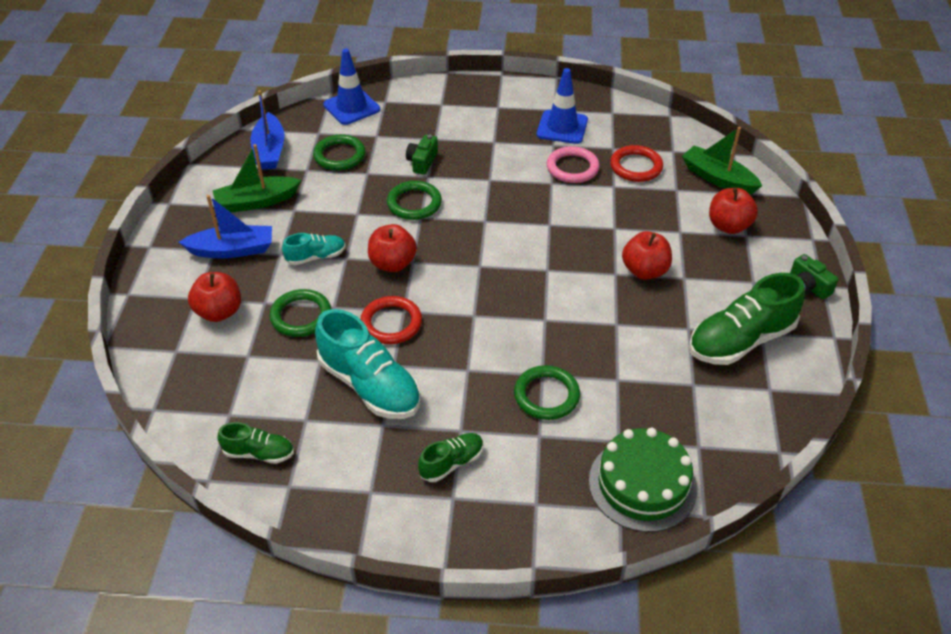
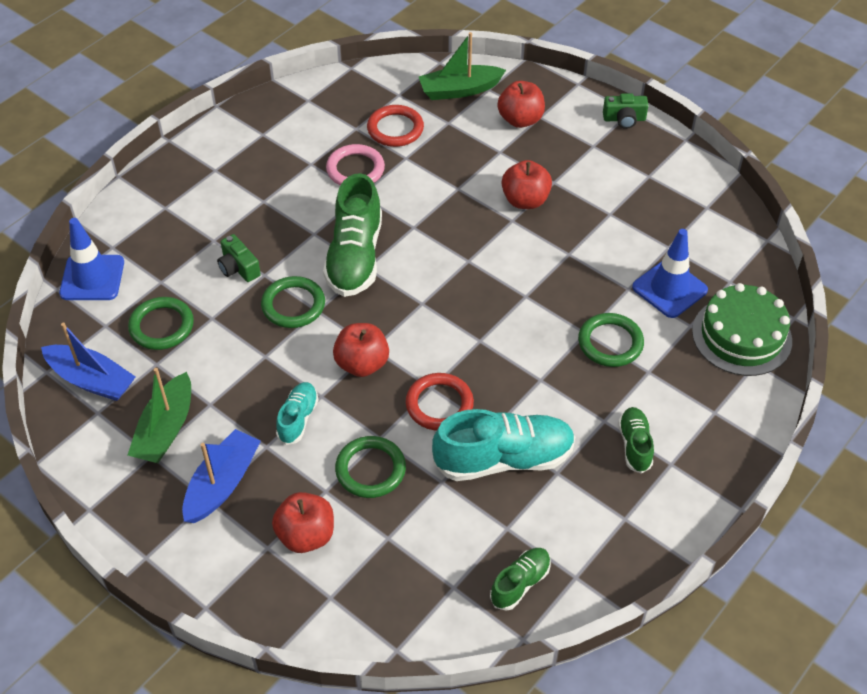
camera: 55 degrees left, 5 degrees up
blue traffic cone [537,68,588,144] -> blue traffic cone moved to [632,229,708,318]
green shoe [689,273,805,365] -> green shoe moved to [323,173,382,297]

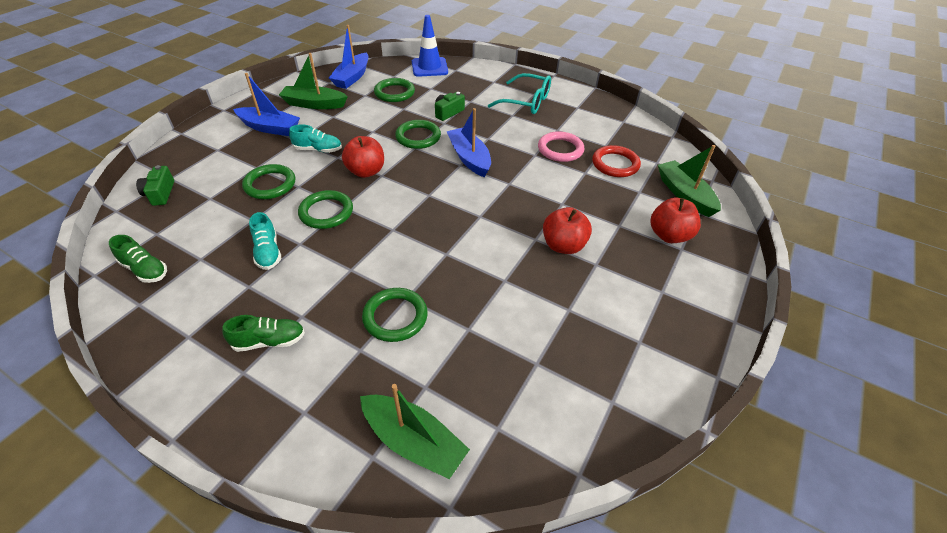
camera: 80 degrees right, 5 degrees down
red apple [272,492,334,553] -> none
green shoe [323,173,382,297] -> blue boat [447,108,491,177]
red ring [406,373,474,431] -> green ring [298,190,353,229]
turquoise shoe [432,409,575,481] -> turquoise shoe [249,212,281,270], size x0.52
green camera [603,93,649,129] -> green camera moved to [136,165,174,206]
blue traffic cone [632,229,708,318] -> none
green cake [692,283,792,376] -> green boat [360,384,470,479]
none -> turquoise glasses [488,73,551,114]

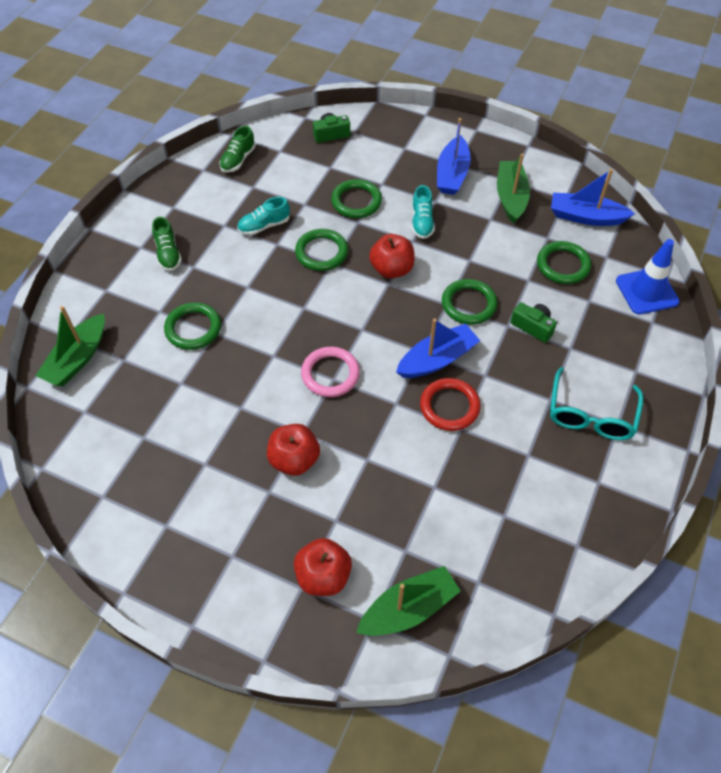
camera: 85 degrees right, 10 degrees up
pink ring [538,131,584,162] -> pink ring moved to [301,347,360,397]
red ring [592,145,641,177] -> red ring moved to [420,378,480,431]

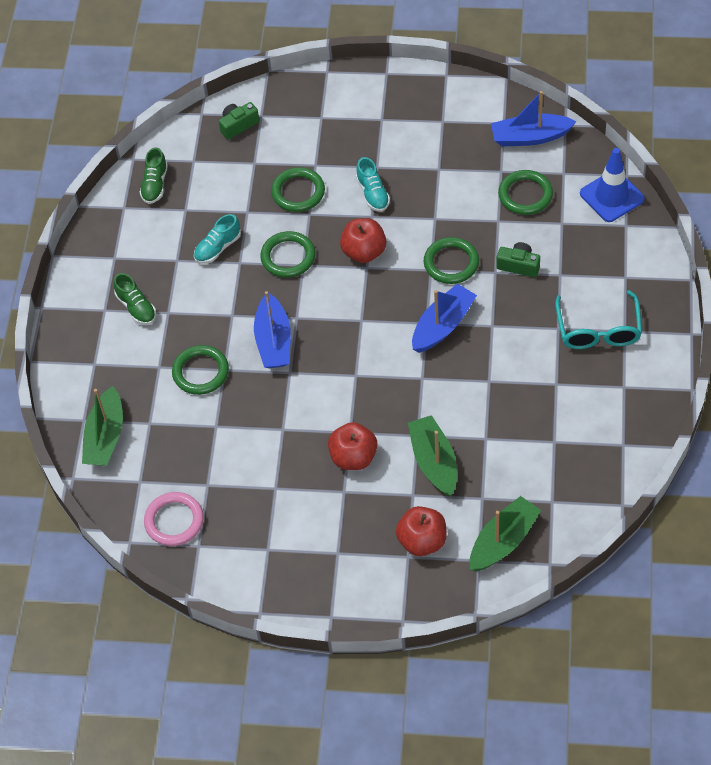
camera: 15 degrees left, 0 degrees up
pink ring [301,347,360,397] -> pink ring moved to [144,492,204,546]
red ring [420,378,480,431] -> none
blue boat [437,118,471,195] -> blue boat moved to [254,291,291,368]
green boat [497,154,530,224] -> green boat moved to [408,415,457,497]

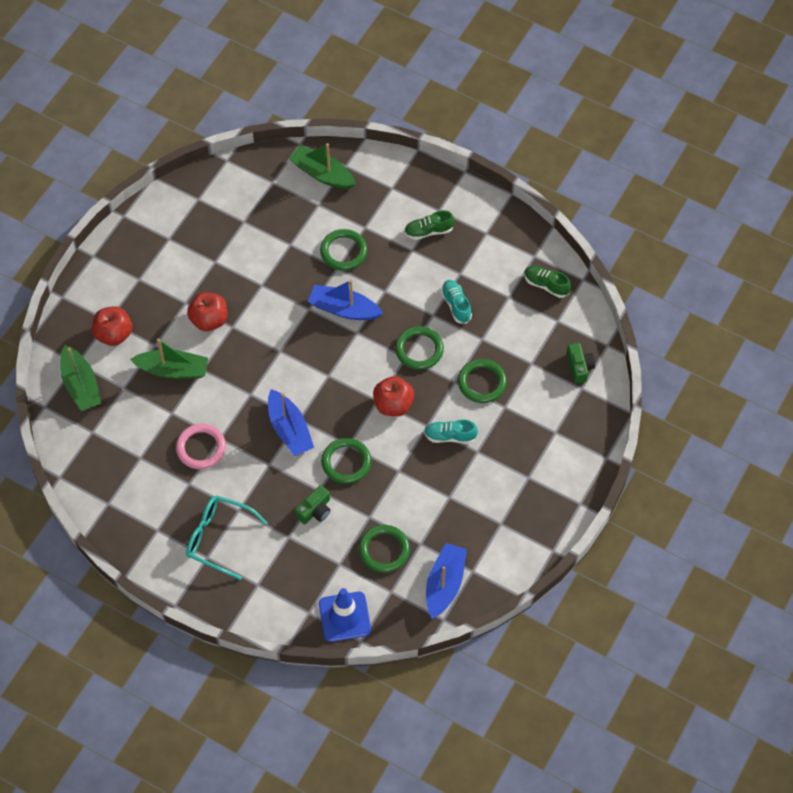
camera: 110 degrees right, 5 degrees up
pink ring [144,492,204,546] -> pink ring moved to [176,424,226,469]

